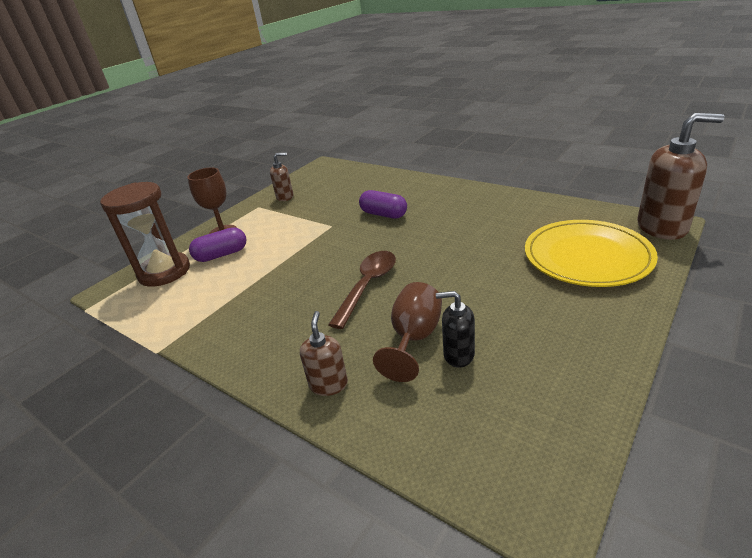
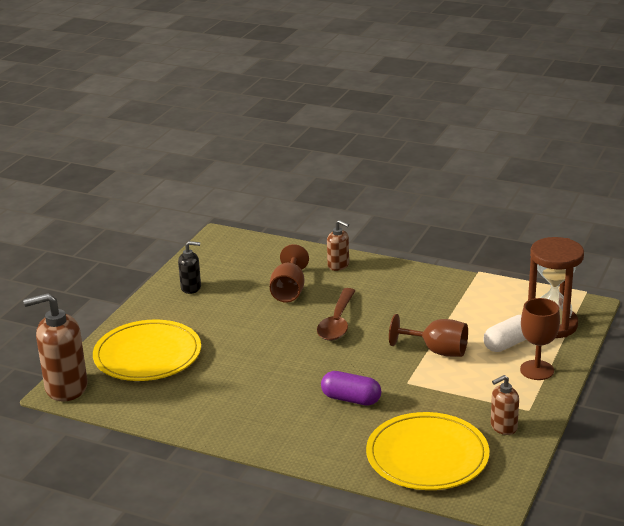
camera: 165 degrees right, 5 degrees down
purple capsule [189,227,246,262] -> white capsule [483,315,526,352]
brown soap dispenser [300,311,348,396] -> brown soap dispenser turned 45 degrees counterclockwise [327,220,349,271]
black soap dispenser [436,291,475,368] -> black soap dispenser moved to [178,241,201,294]
none -> yellow plate [366,412,489,490]
none -> brown goblet [389,314,468,357]

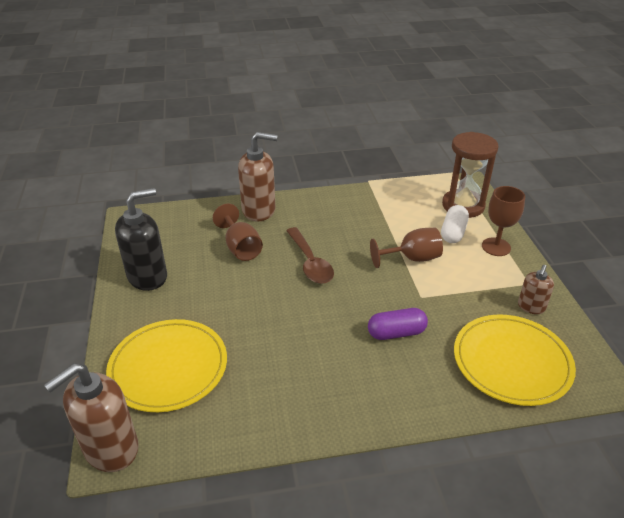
camera: 35 degrees left, 10 degrees up
black soap dispenser [178,241,201,294] -> black soap dispenser [115,188,167,291], size x1.85
brown soap dispenser [327,220,349,271] -> brown soap dispenser [238,132,277,222], size x1.85

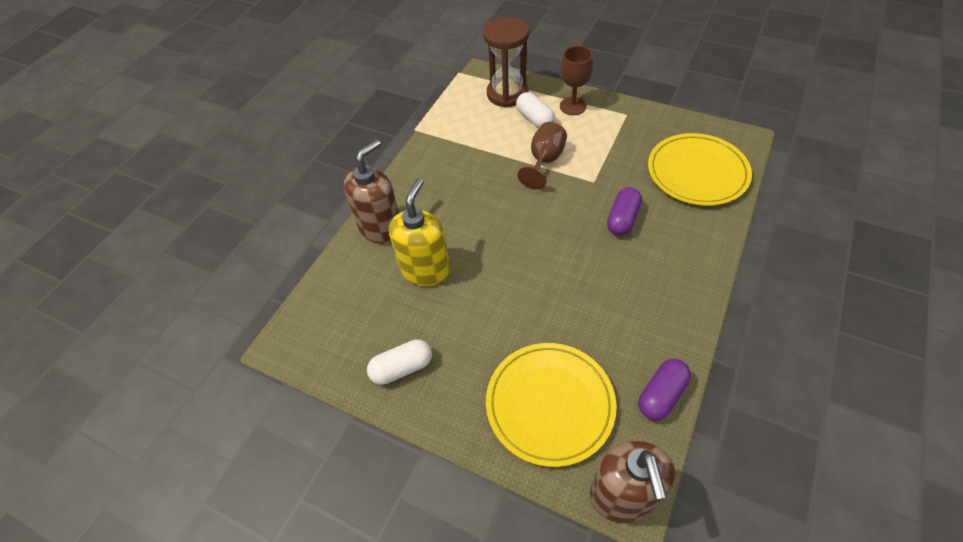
camera: 50 degrees left, 15 degrees up
black soap dispenser [115,188,167,291] -> white capsule [367,339,432,385]
brown goblet [213,203,263,261] -> yellow soap dispenser [389,178,450,286]
brown spoon [286,227,334,284] -> none
brown soap dispenser [518,265,554,314] -> none
none -> purple capsule [638,359,691,421]

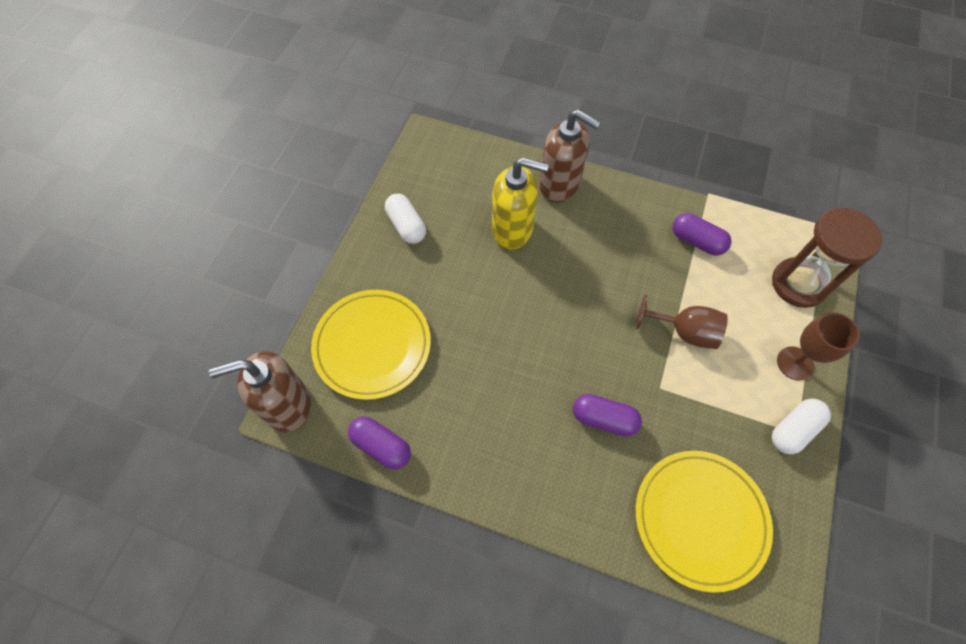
camera: 80 degrees right, 10 degrees up
white capsule [516,92,555,128] -> white capsule moved to [772,399,831,454]
none -> purple capsule [673,213,731,255]

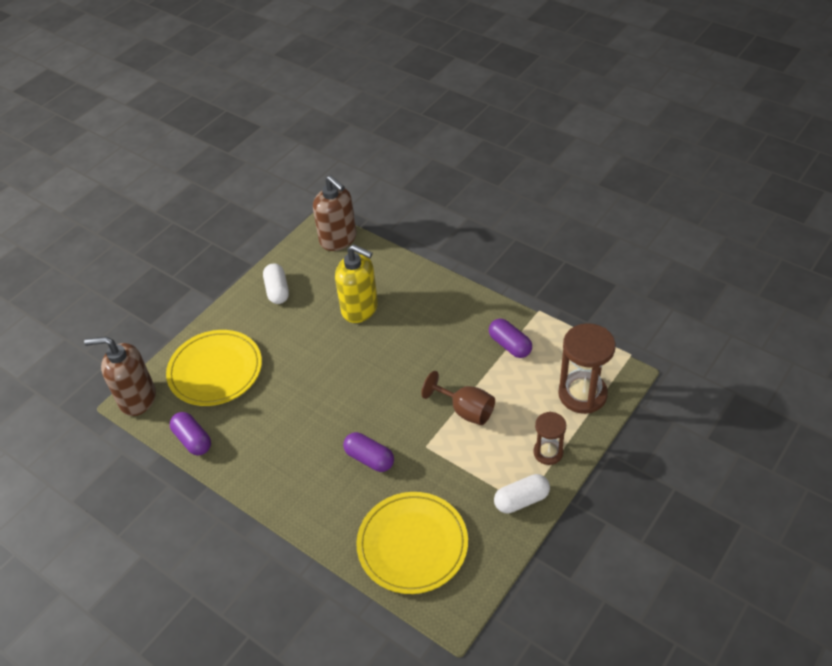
camera: 20 degrees right, 15 degrees down
brown soap dispenser [539,110,601,203] -> brown soap dispenser moved to [313,175,357,251]
brown goblet [777,312,860,380] -> brown hourglass [533,412,566,465]

